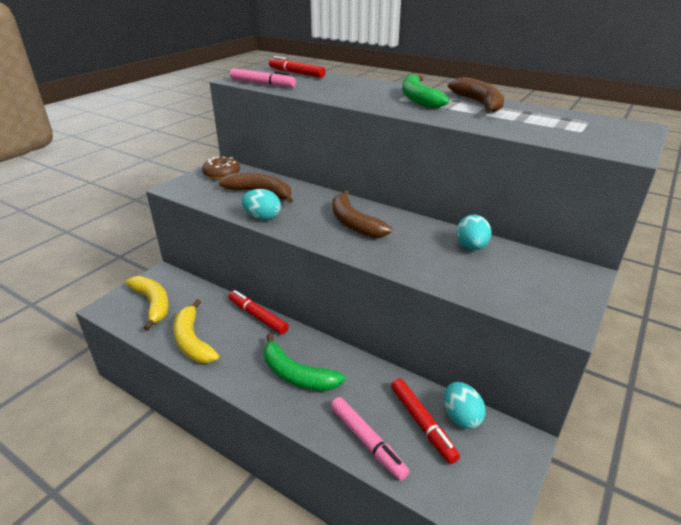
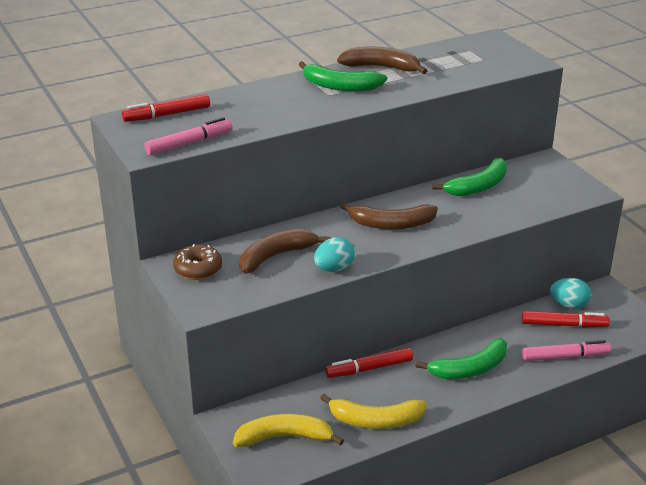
camera: 60 degrees left, 0 degrees up
turquoise egg [456,214,491,250] -> green banana [432,158,507,196]

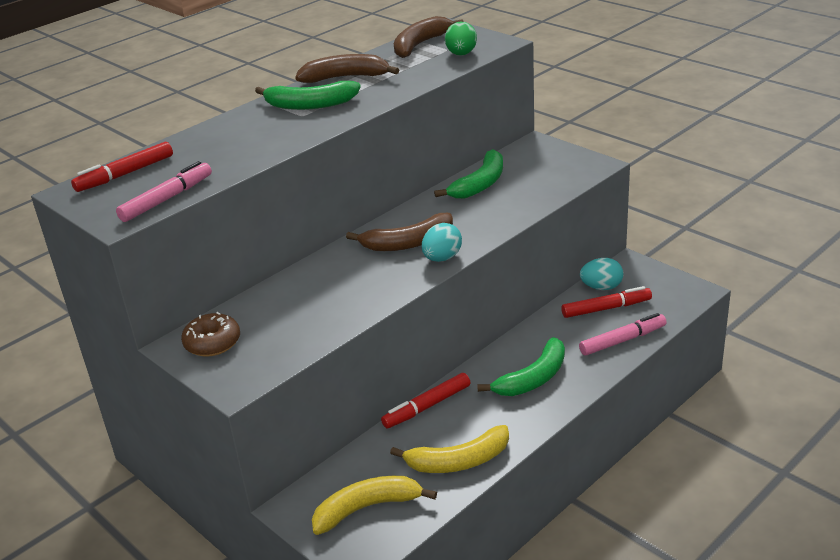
camera: 15 degrees left, 0 degrees up
brown banana [240,229,331,274] -> brown banana moved to [394,16,464,58]
turquoise egg [314,237,355,272] -> turquoise egg moved to [422,223,462,262]
none -> green egg [445,22,477,56]

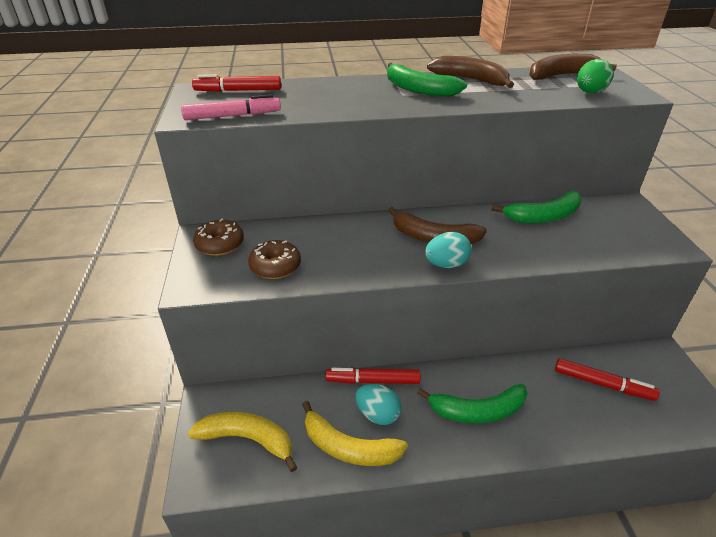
camera: 35 degrees right, 5 degrees up
pink marker [579,313,667,355] -> none
turquoise egg [580,258,623,290] -> turquoise egg moved to [355,384,401,425]
none -> brown donut [248,240,301,279]

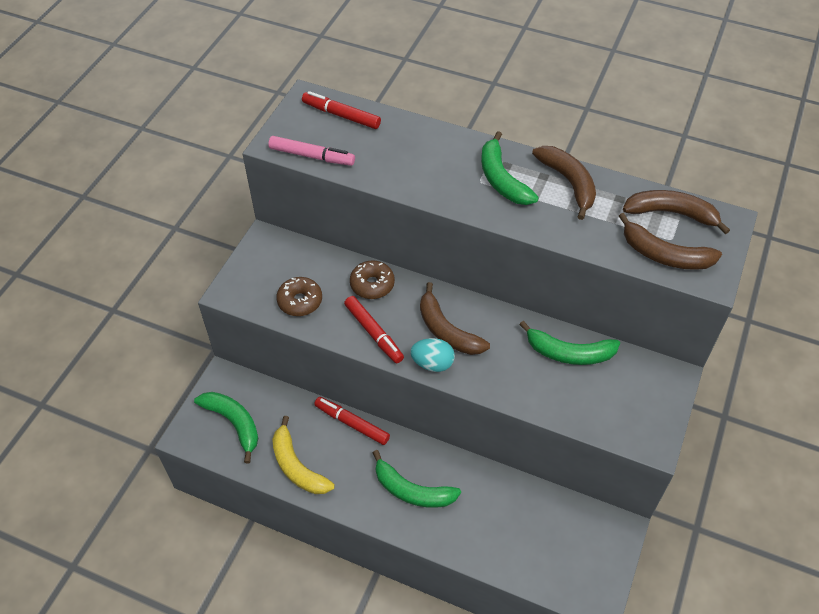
camera: 30 degrees right, 15 degrees up
yellow banana [188,412,297,472] -> green banana [194,392,258,463]
brown donut [193,219,244,256] -> brown donut moved to [350,261,395,299]
turquoise egg [355,384,401,425] -> none
red marker [555,358,660,401] -> red marker moved to [344,296,404,364]
green egg [577,59,614,93] -> brown banana [619,213,722,270]

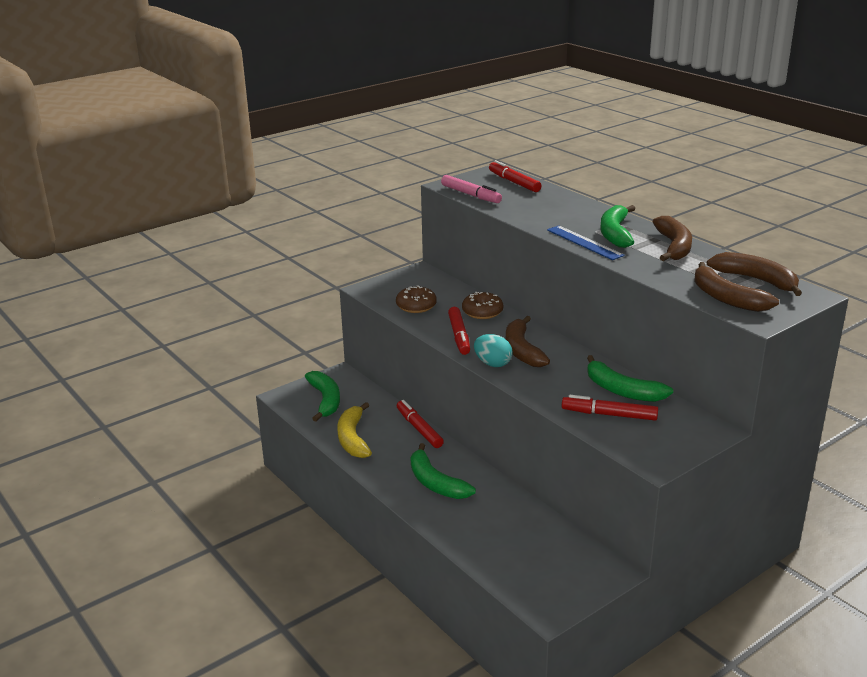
camera: 30 degrees right, 25 degrees down
none -> blue ruler [547,226,625,260]
none -> red marker [562,395,658,420]

